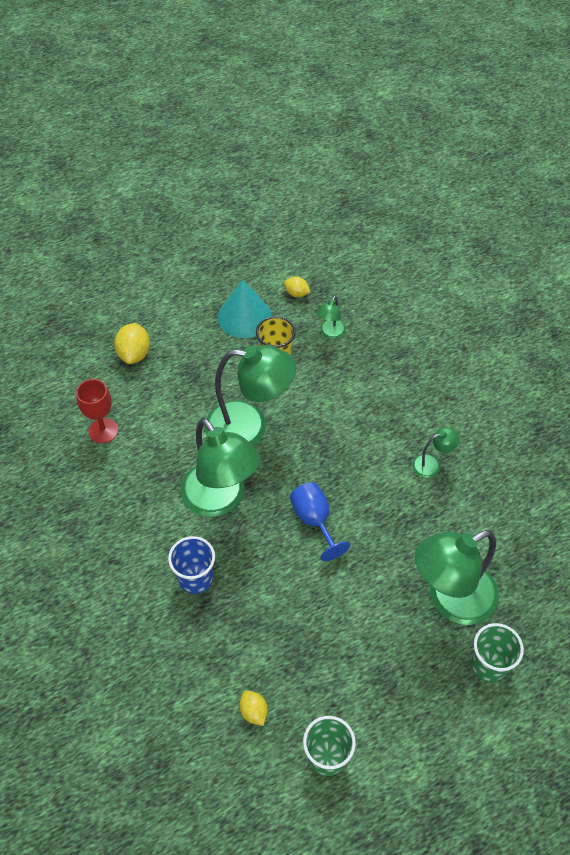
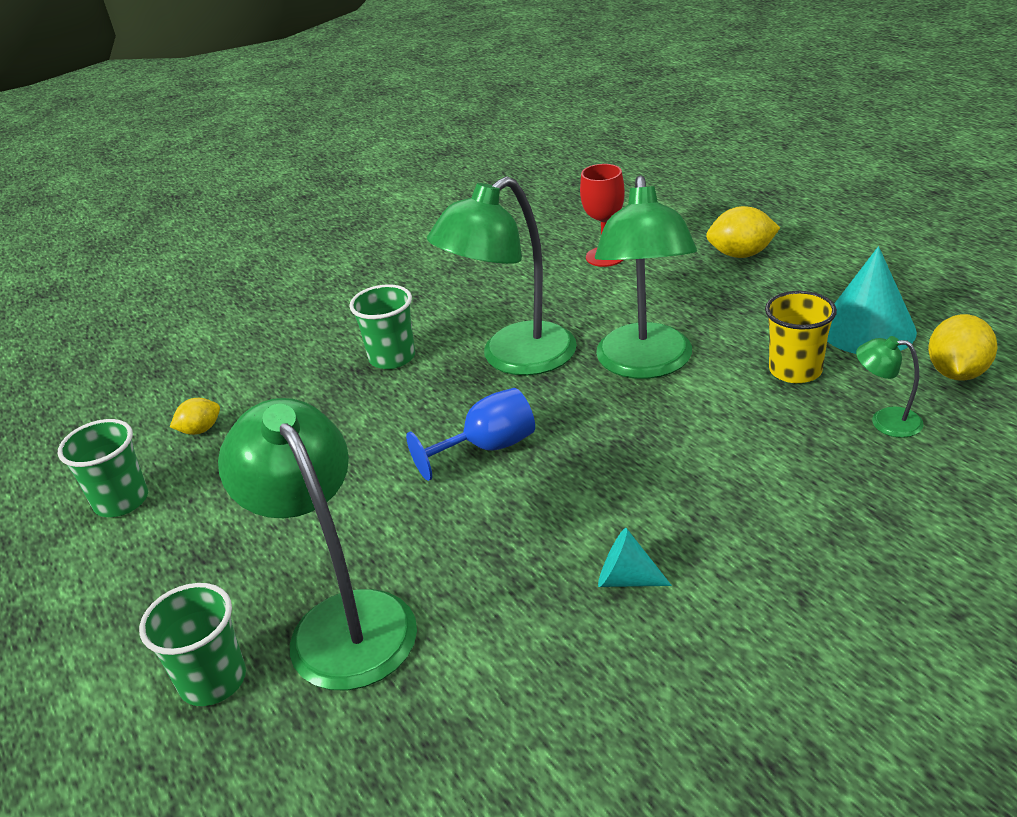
camera: 90 degrees right, 20 degrees down
blue cup [168,536,215,594] -> green cup [349,284,415,369]
yellow lemon [284,276,310,297] -> yellow lemon [928,314,998,381], size x1.64
green lamp [412,427,460,478] -> turquoise cone [598,528,672,587]

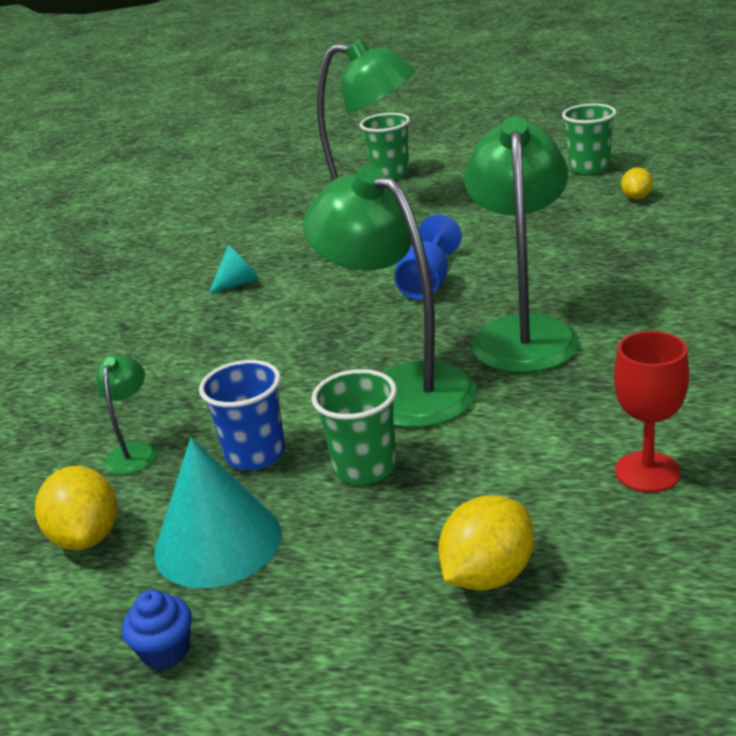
camera: 135 degrees right, 5 degrees down
green cup [349,284,415,369] -> green cup moved to [312,369,397,484]
yellow cup [765,291,837,383] -> blue cup [199,360,285,470]
green lamp [856,336,924,438] -> green lamp turned 60 degrees counterclockwise [97,355,157,475]
none -> blue cupcake [122,590,192,670]

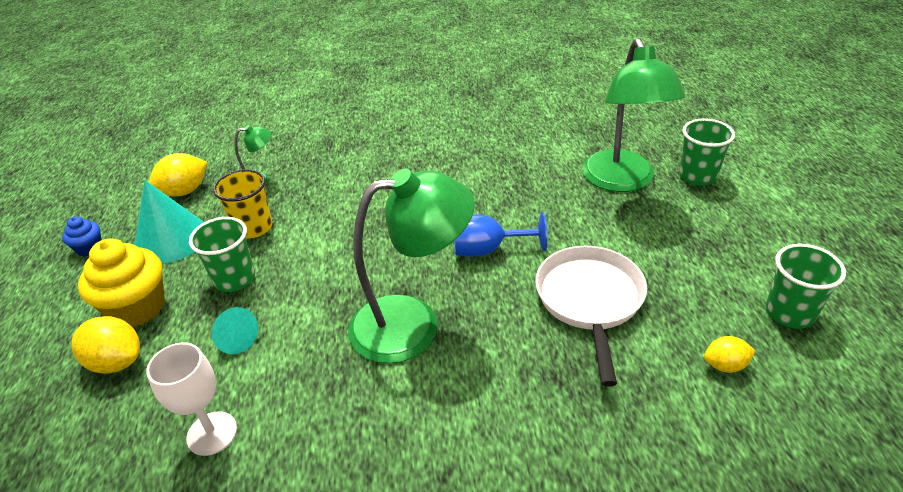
camera: 70 degrees right, 10 degrees up
blue cup [199,360,285,470] -> yellow cup [213,169,272,239]
turquoise cone [209,245,260,294] -> turquoise cone moved to [212,307,258,354]
green lamp [303,166,477,428] -> none
red goblet [614,331,689,492] -> white goblet [146,342,237,456]
none -> yellow cupcake [78,238,165,327]
none -> white pan [535,246,647,386]

